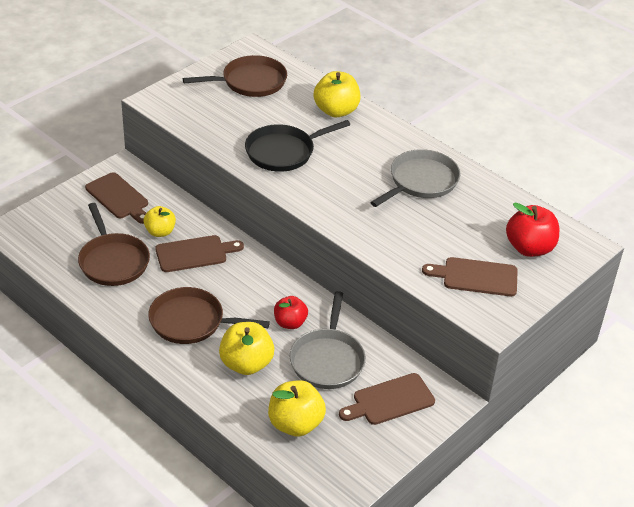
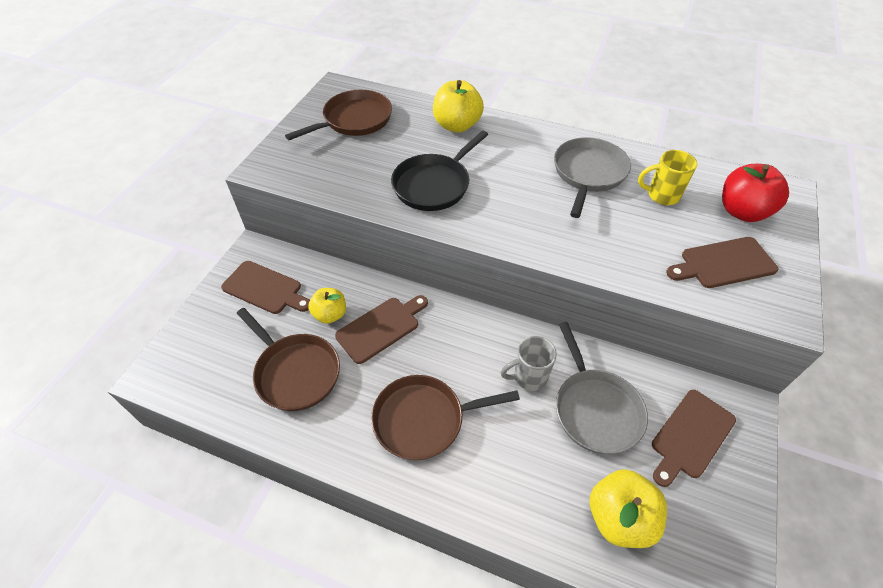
camera: 20 degrees left, 10 degrees up
yellow apple [219,322,274,375] -> none
red apple [274,296,308,329] -> grey mug [501,336,557,391]
none -> yellow mug [638,150,697,205]

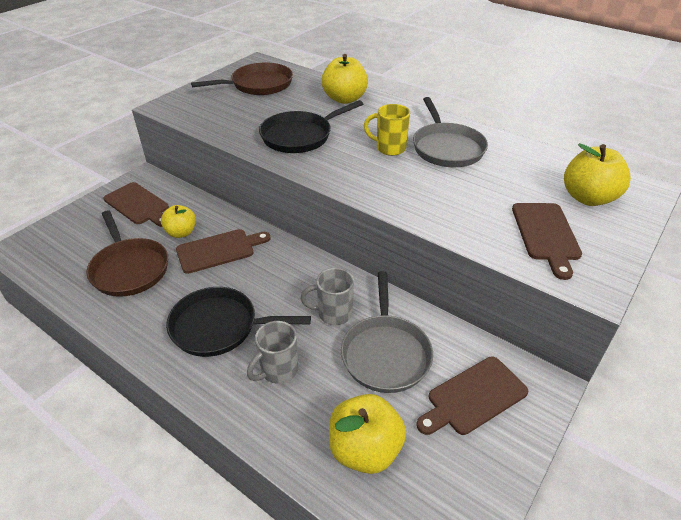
camera: 15 degrees right, 10 degrees down
brown pan [371,375,520,460] -> black pan [166,287,311,357]
grey pan [554,137,631,218] -> grey pan turned 135 degrees clockwise [413,97,488,167]
yellow mug [638,150,697,205] -> yellow mug moved to [364,104,410,156]
brown cutting board [666,237,778,288] -> brown cutting board turned 90 degrees counterclockwise [512,203,582,280]
red apple [722,164,789,222] -> yellow apple [564,143,631,206]
none -> grey mug [247,321,298,384]

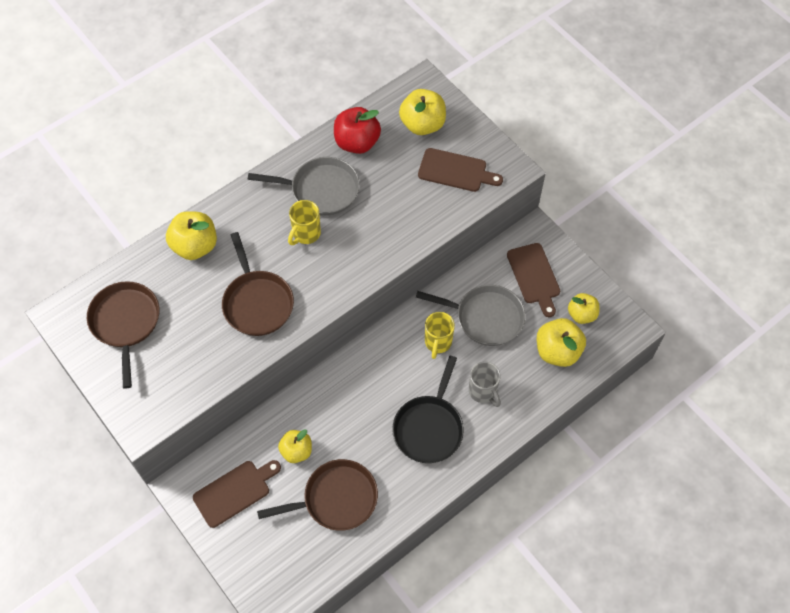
camera: 75 degrees left, 20 degrees up
brown cutting board [176,229,271,274] -> none
black pan [259,100,363,153] -> brown pan [222,232,294,336]
grey mug [300,268,354,325] -> yellow mug [425,312,455,359]
none -> red apple [334,107,381,154]
none -> yellow apple [568,293,599,324]

